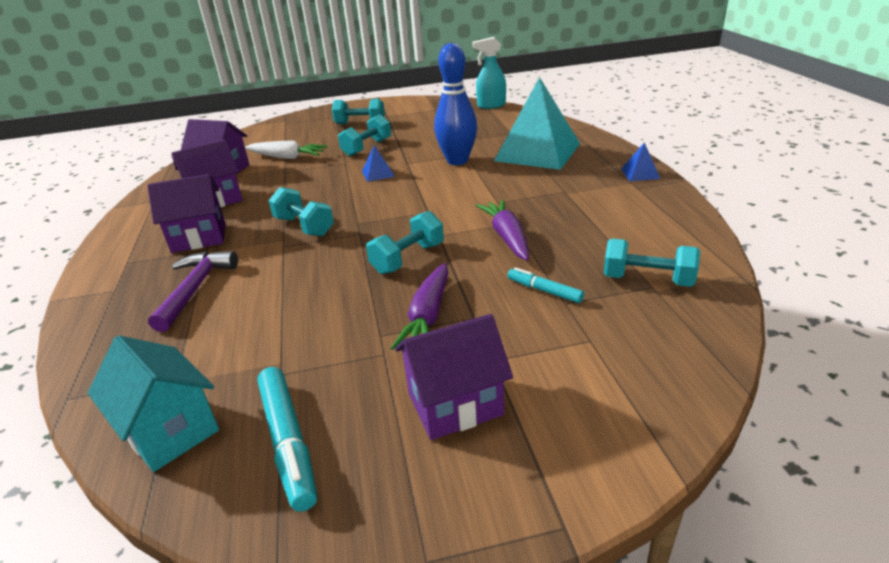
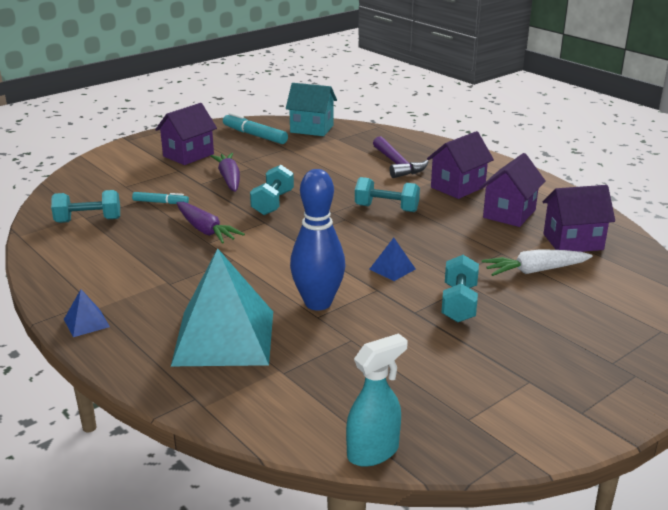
camera: 150 degrees right, 5 degrees down
turquoise dumbbell [332,99,385,125] -> none

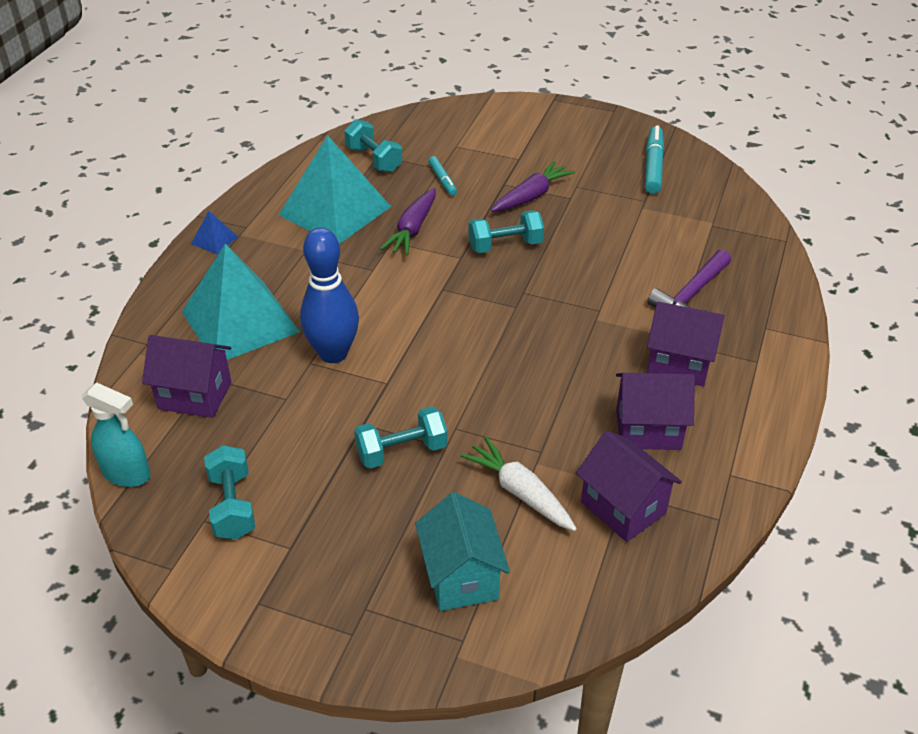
camera: 60 degrees right, 15 degrees up
purple house [155,103,217,165] -> purple house moved to [142,335,232,418]
turquoise house [286,83,337,136] -> turquoise house moved to [415,492,510,611]
turquoise dumbbell [355,177,420,212] -> turquoise dumbbell moved to [204,445,255,539]
blue pyramid [370,238,415,281] -> none
none -> turquoise pyramid [279,135,391,244]

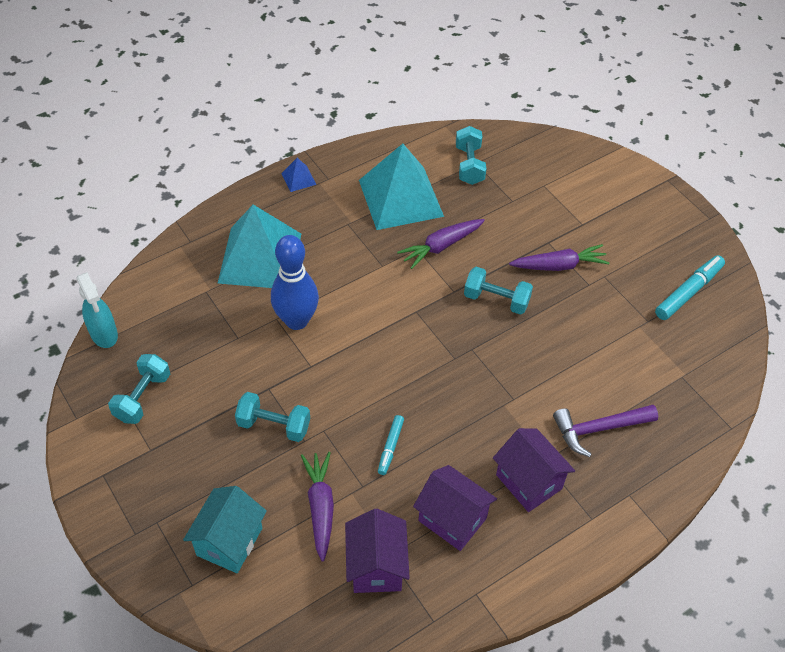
camera: 35 degrees right, 10 degrees up
purple house [142,335,232,418] -> none
turquoise marker [428,156,457,196] -> turquoise marker moved to [378,415,404,475]
white carrot [460,437,577,531] -> purple carrot [301,452,334,562]

